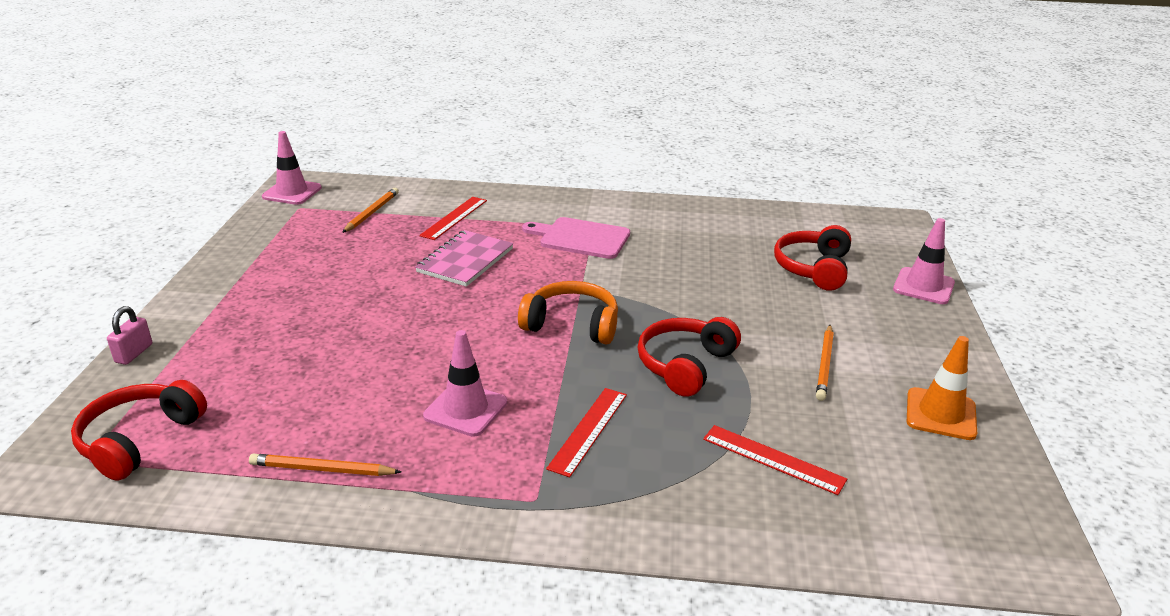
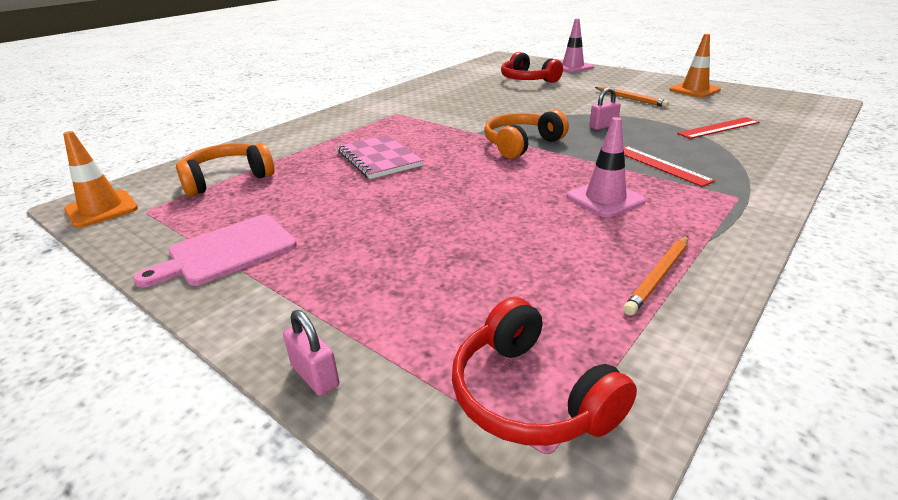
camera: 55 degrees left, 0 degrees up
pink traffic cone [262,131,322,205] -> orange traffic cone [63,131,138,228]
orange pencil [342,188,399,233] -> orange headphones [176,143,274,196]
red ruler [419,197,487,240] -> none
pink cutting board [522,217,630,259] -> pink cutting board moved to [134,215,297,288]
red headphones [638,317,741,397] -> pink padlock [589,87,621,130]

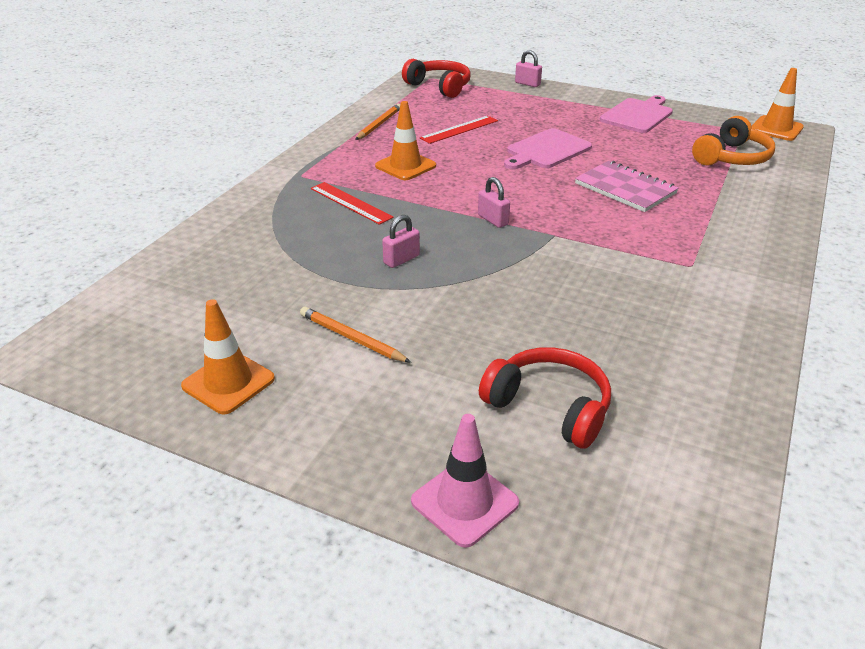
camera: 165 degrees right, 5 degrees up
orange headphones [484,110,569,159] -> pink padlock [478,177,510,228]
pink traffic cone [567,117,646,218] -> orange traffic cone [375,101,436,180]
red ruler [677,117,760,139] -> red ruler moved to [420,116,498,144]
none -> pink cutting board [504,128,592,169]

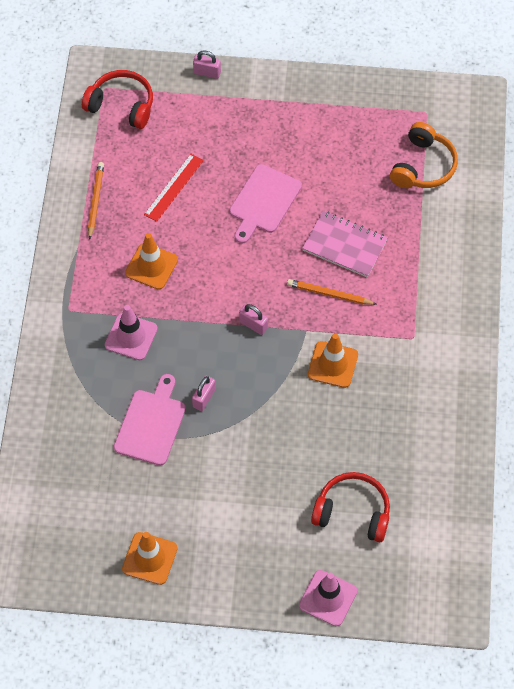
camera: 20 degrees left, 25 degrees up
orange pencil [300,307,411,363] -> orange pencil moved to [287,279,376,305]
red ruler [311,182,394,225] -> pink traffic cone [105,305,158,360]
pink cutting board [600,95,673,133] -> pink cutting board moved to [114,374,186,466]
orange traffic cone [752,68,804,141] -> orange traffic cone moved to [308,333,358,388]

